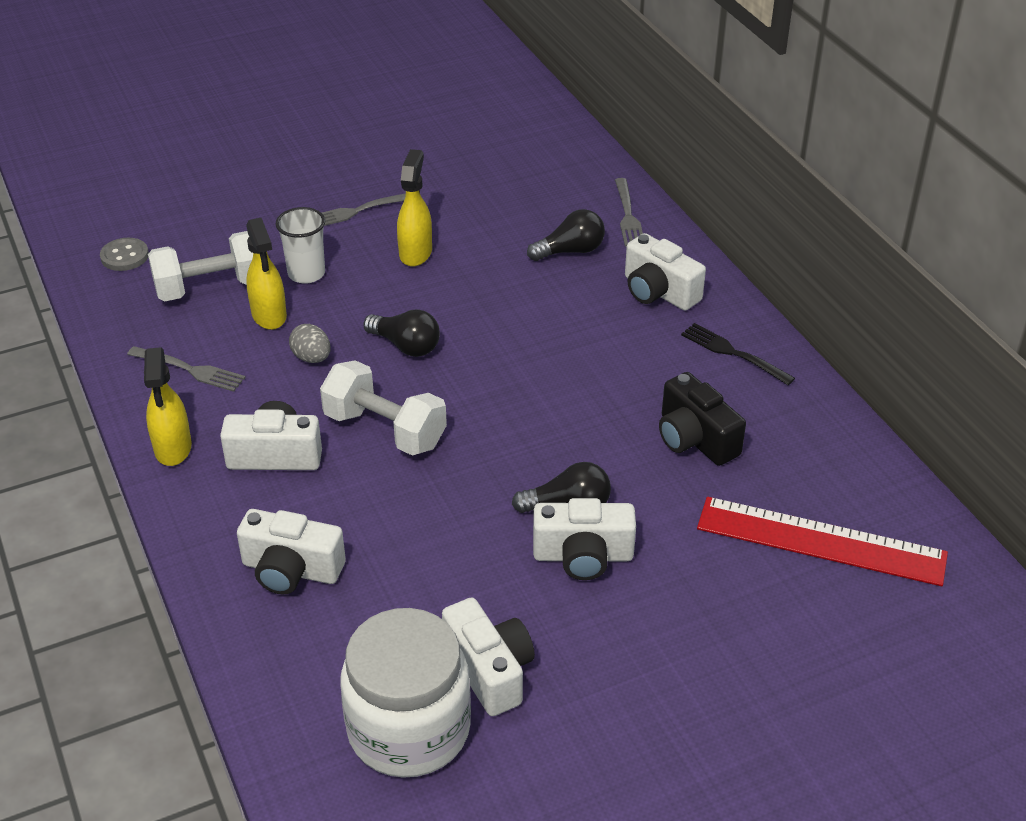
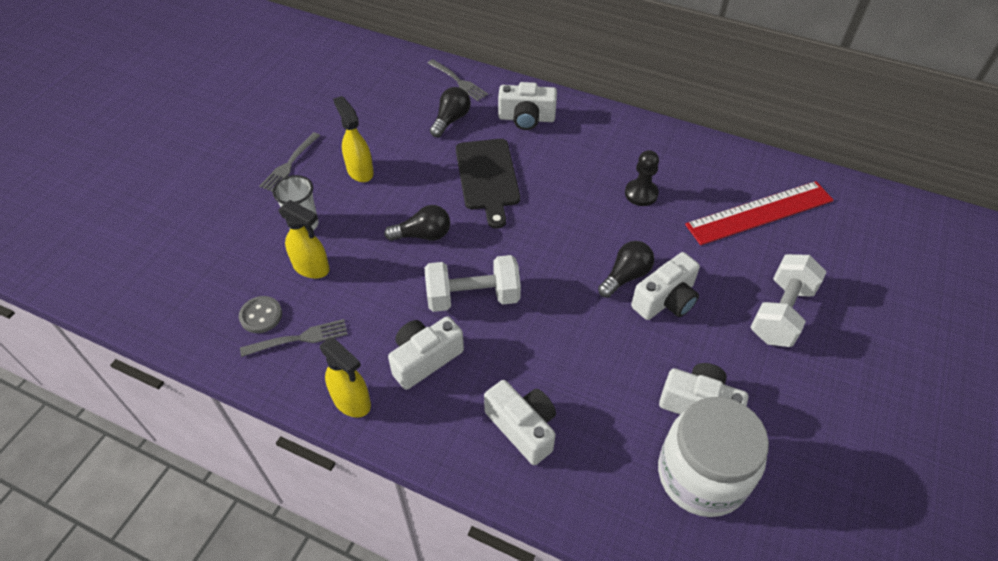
camera: 40 degrees left, 10 degrees up
grey button [100,238,149,271] -> grey button moved to [239,296,282,333]
white dumbbell [148,231,253,302] -> white dumbbell moved to [750,254,826,347]
white camera [237,509,346,595] -> white camera turned 105 degrees counterclockwise [484,380,556,465]
grey egg [289,324,331,363] -> none
black camera [659,372,746,466] -> black pawn [625,150,659,206]
black fork [681,323,795,385] -> none
none -> black cutting board [456,139,520,229]

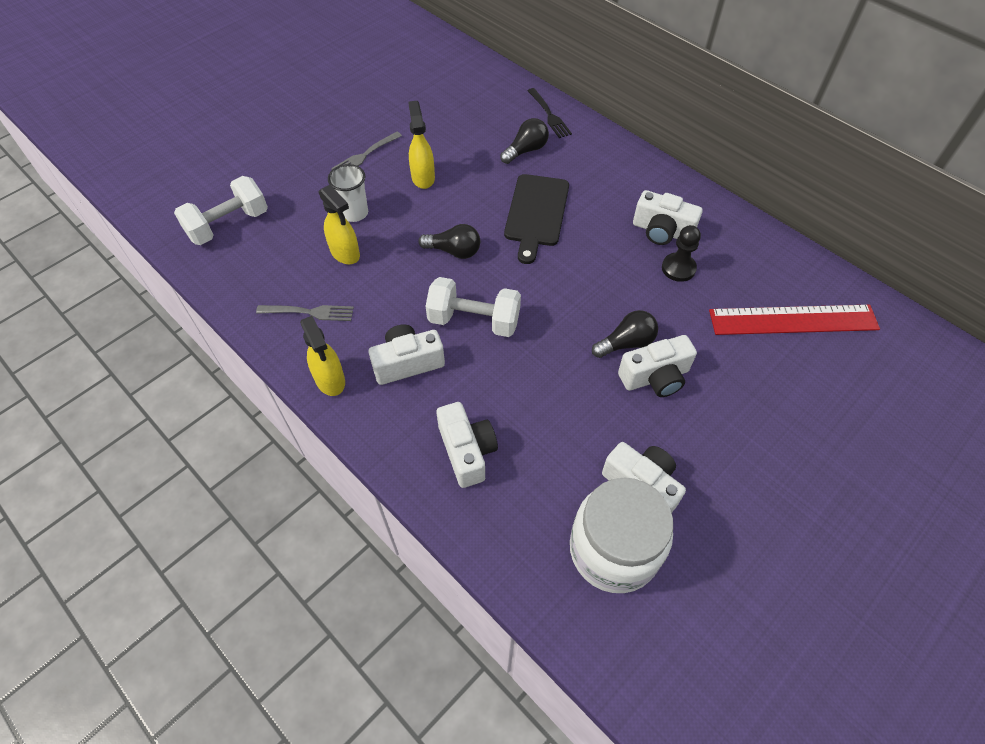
camera: 20 degrees right, 5 degrees up
grey button [239,296,282,333] -> none
grey fork [428,59,488,101] -> black fork [527,88,572,138]
white camera [498,82,557,130] -> white camera moved to [633,190,703,245]
white dumbbell [750,254,826,347] -> white dumbbell moved to [174,176,268,245]

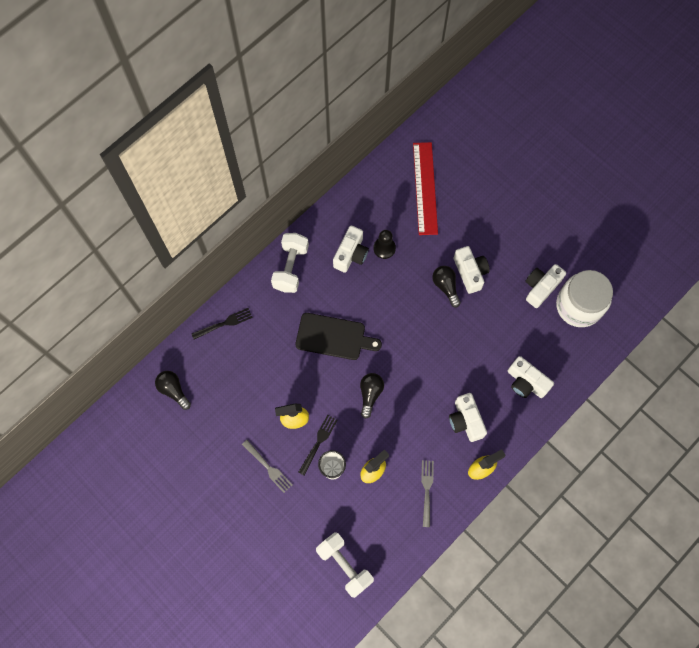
camera: 90 degrees left, 15 degrees up
white dumbbell [426,277,521,337] -> white dumbbell moved to [271,233,309,293]
white camera [436,402,498,488] -> white camera turned 120 degrees counterclockwise [508,356,554,398]
black light bulb [500,118,549,164] -> black light bulb moved to [155,371,191,410]
none -> black fork [298,415,338,476]

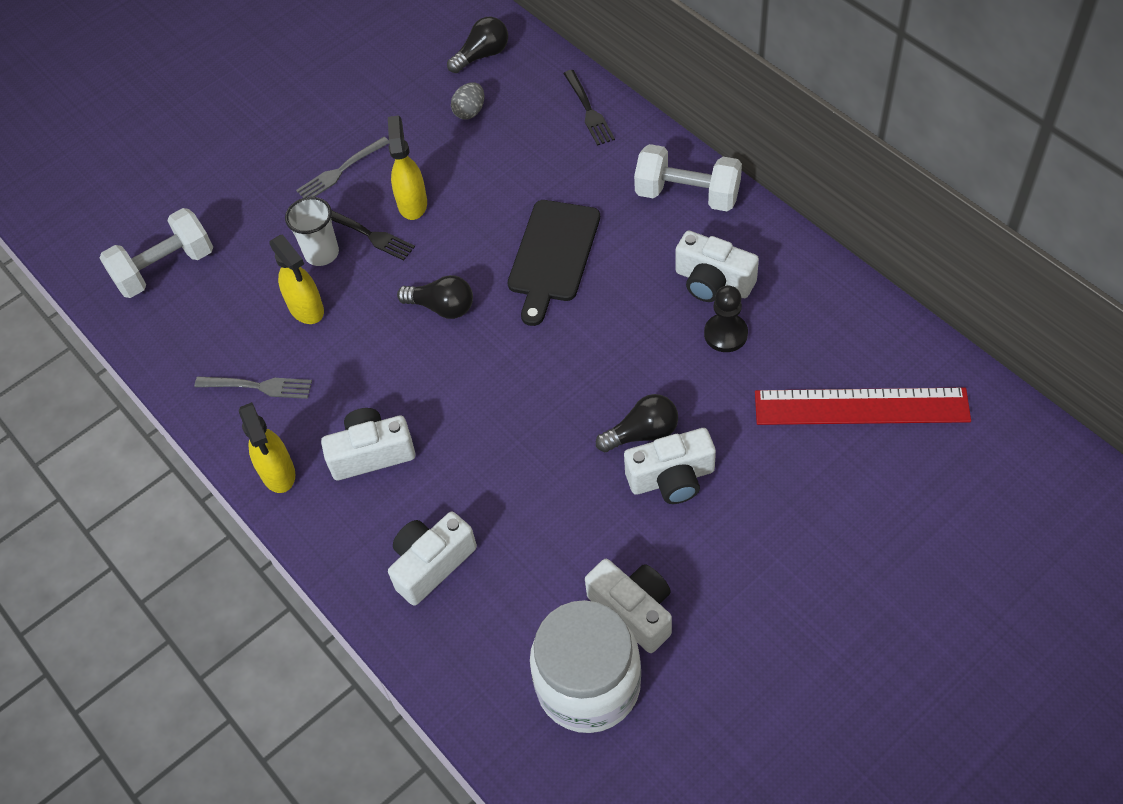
camera: 100 degrees right, 15 degrees down
none -> grey egg [451,82,484,119]

